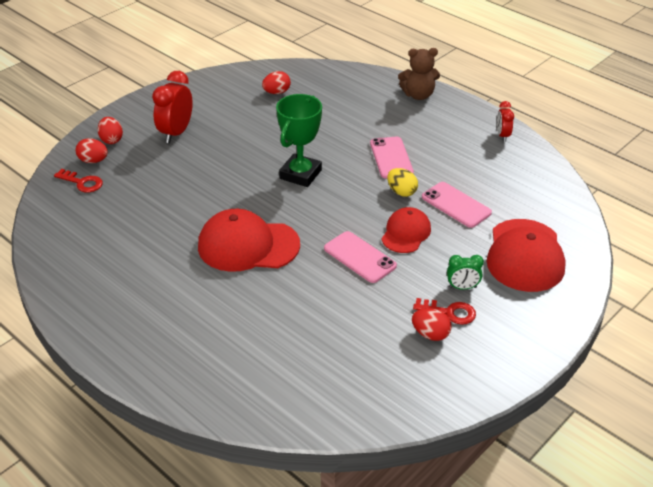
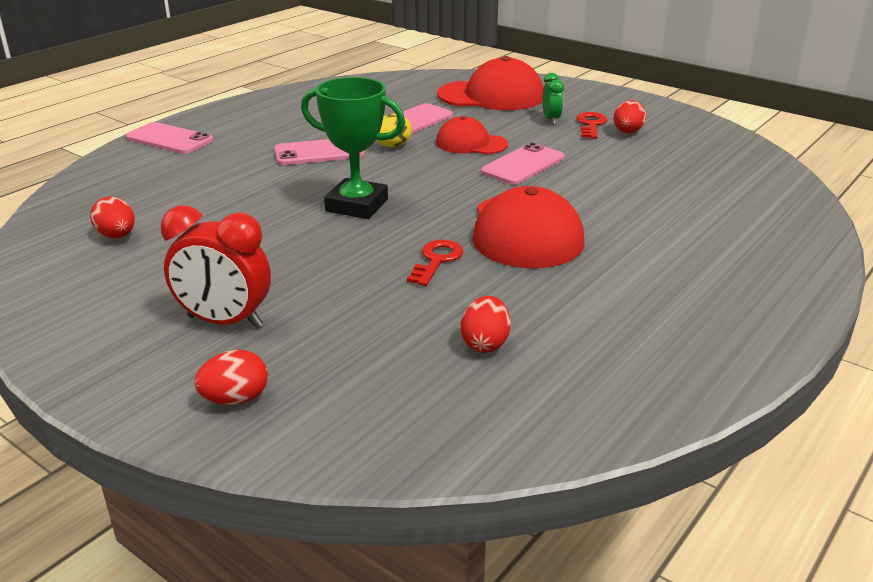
camera: 95 degrees left, 10 degrees down
red key [54,169,103,193] -> red key moved to [407,240,464,286]
red egg [76,138,108,163] -> red egg moved to [461,296,511,352]
brown teddy bear [398,48,440,100] -> pink phone [125,122,213,154]
red clock [497,101,514,142] -> none

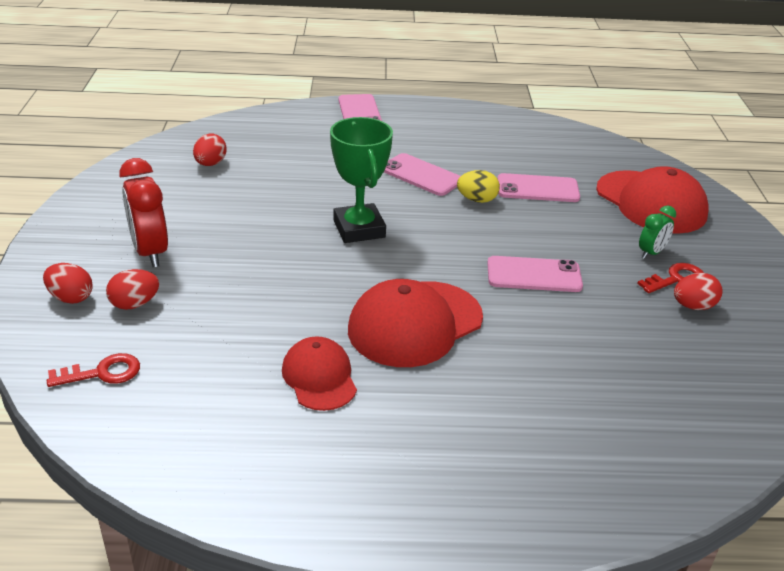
camera: 50 degrees right, 5 degrees up
red key [407,240,464,286] -> red key moved to [47,353,140,387]
red cap [436,116,508,154] -> red cap moved to [282,337,357,411]
red egg [461,296,511,352] -> red egg moved to [106,269,159,310]

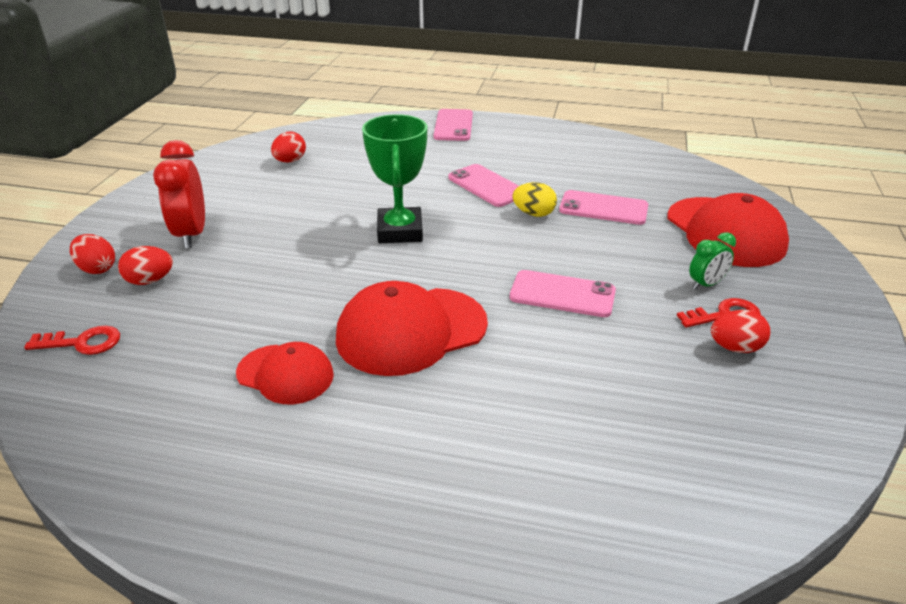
camera: 15 degrees right, 0 degrees up
red cap [282,337,357,411] -> red cap turned 120 degrees clockwise [236,342,334,404]

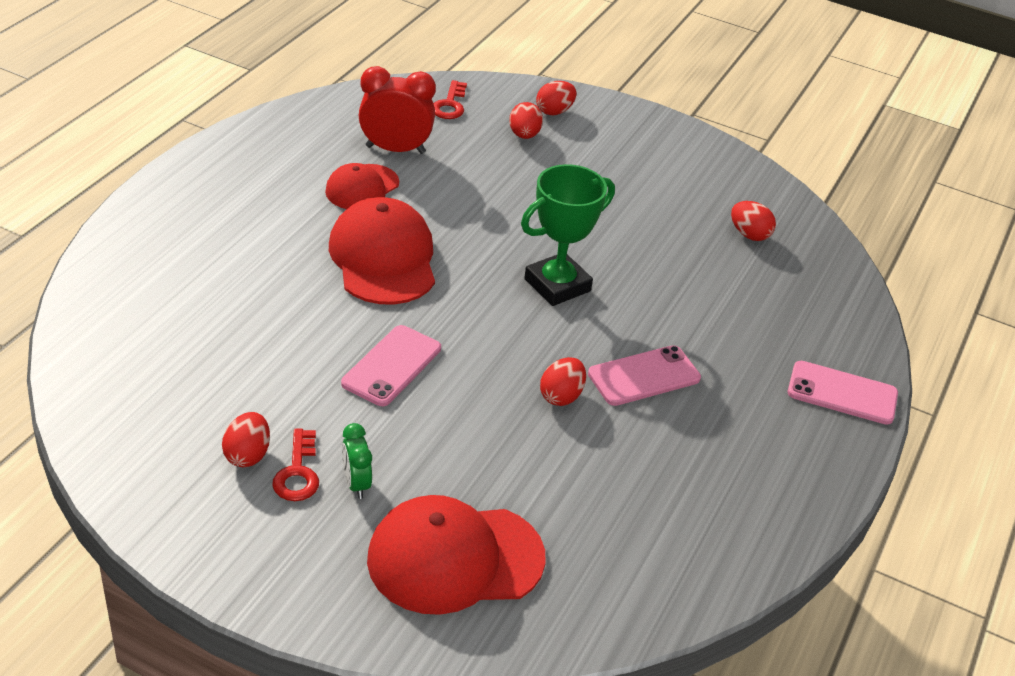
camera: 100 degrees right, 5 degrees up
red clock [153,140,205,249] -> red clock moved to [359,66,436,154]
green trophy [362,114,427,243] -> green trophy turned 45 degrees counterclockwise [521,164,615,306]
yellow egg [512,182,557,217] -> red egg [540,357,586,406]
pink phone [559,190,648,225] -> none

